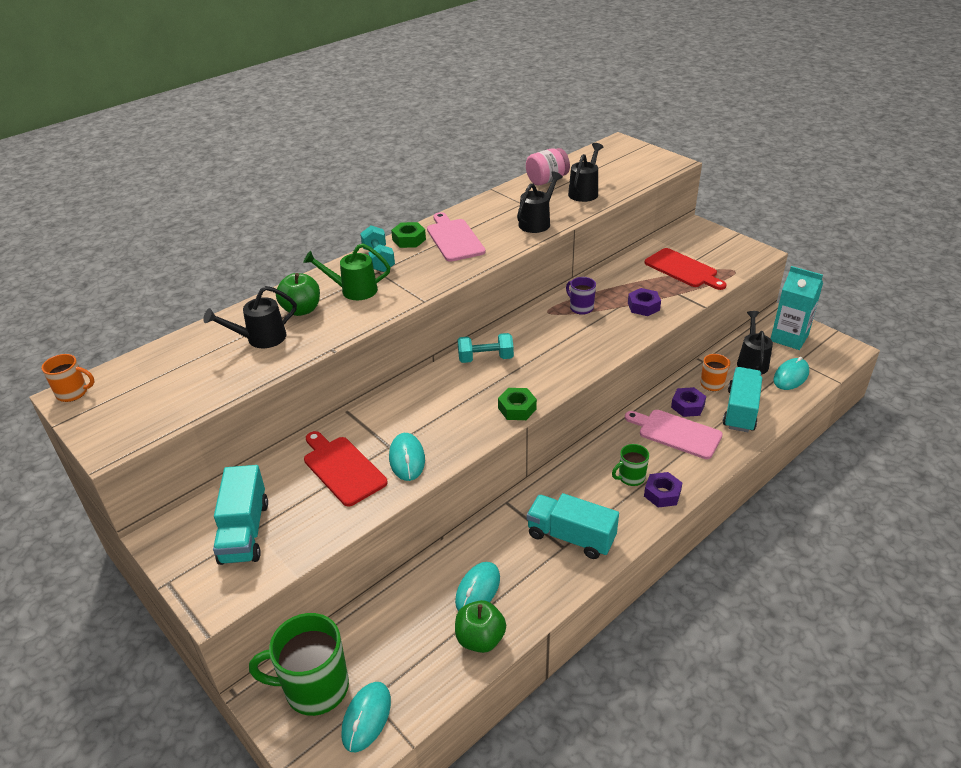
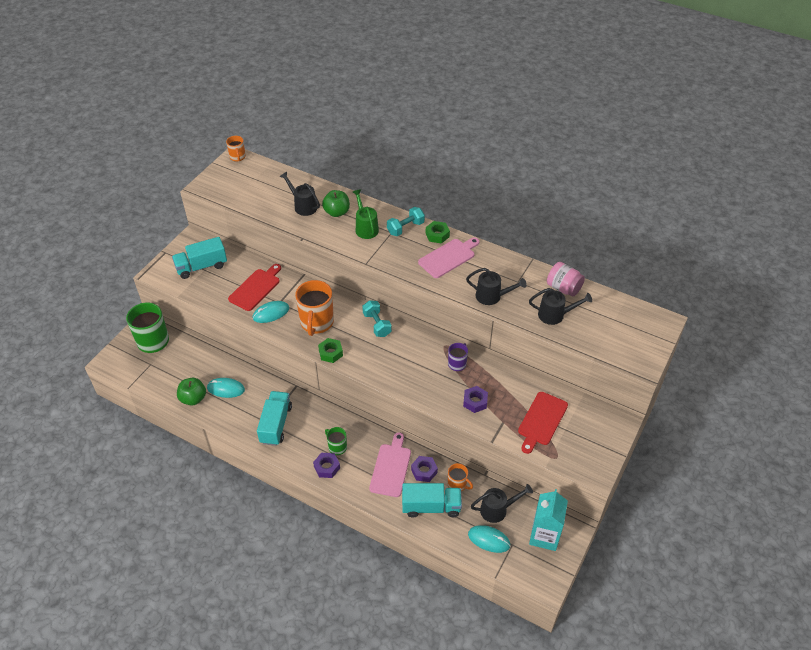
camera: 70 degrees right, 10 degrees up
turquoise mouse [341,682,391,752] -> none
none -> orange mug [295,280,334,336]

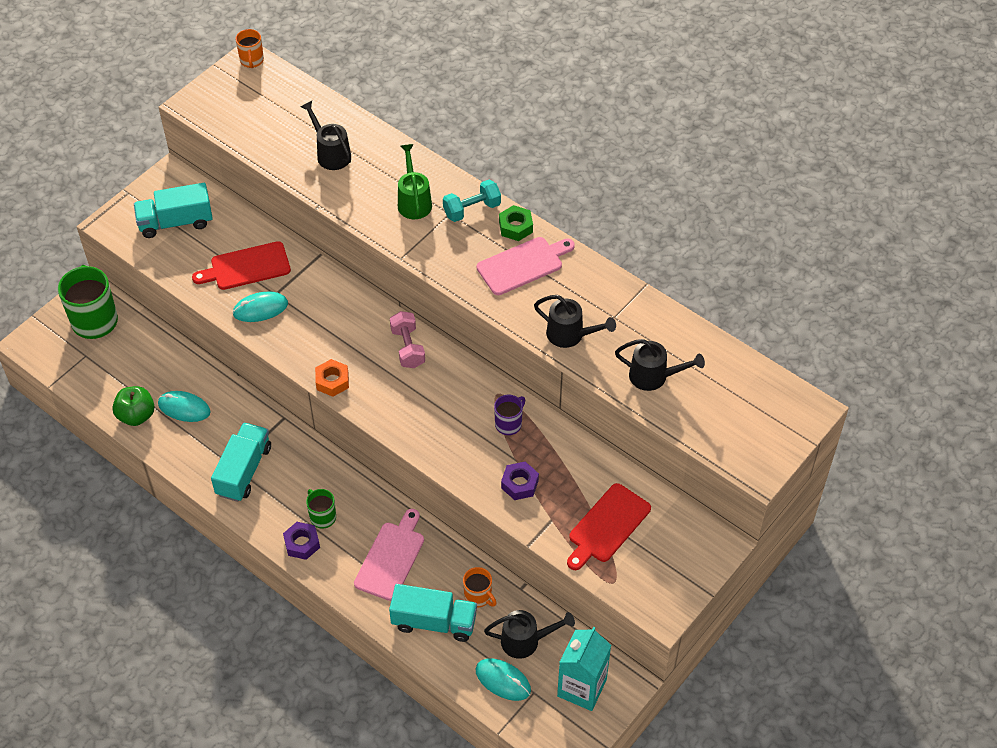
camera: 10 degrees right, 5 degrees up
red cutting board [228,264,281,311] -> red cutting board turned 150 degrees counterclockwise [192,241,291,290]
orange mug [295,280,334,336] -> none
green nut [318,338,343,363] -> orange nut [315,359,349,397]
green apple [322,190,350,217] -> none
turquoise dumbbell [362,300,392,337] -> pink dumbbell [390,311,425,368]
purple nut [411,456,438,482] -> none
pink jar [547,262,585,296] -> none

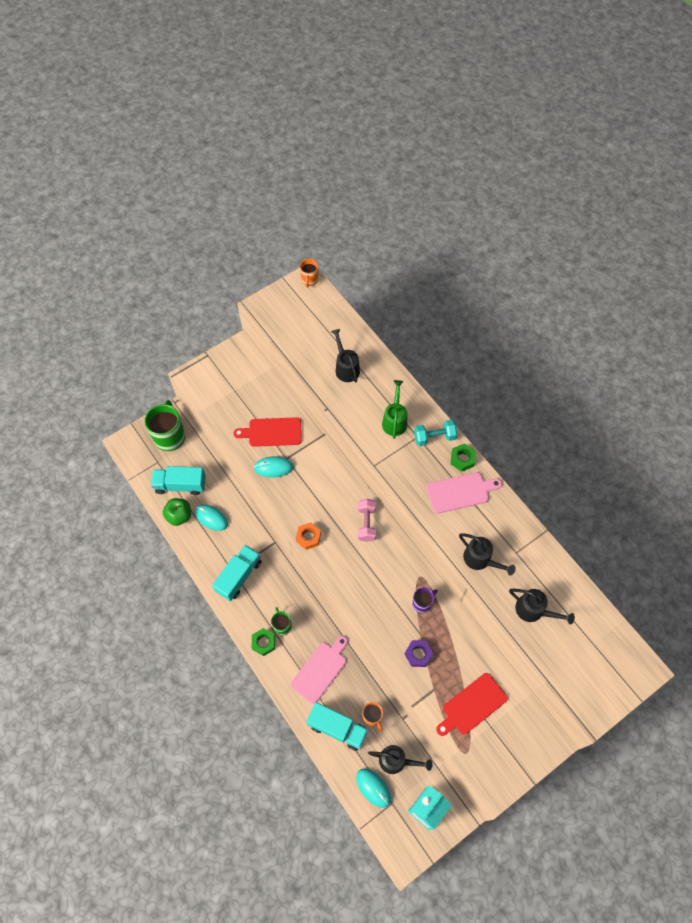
camera: 15 degrees right, 10 degrees up
turquoise truck [134,183,213,238] -> turquoise truck moved to [151,466,206,495]
purple nut [283,522,320,560] -> green nut [252,628,275,656]

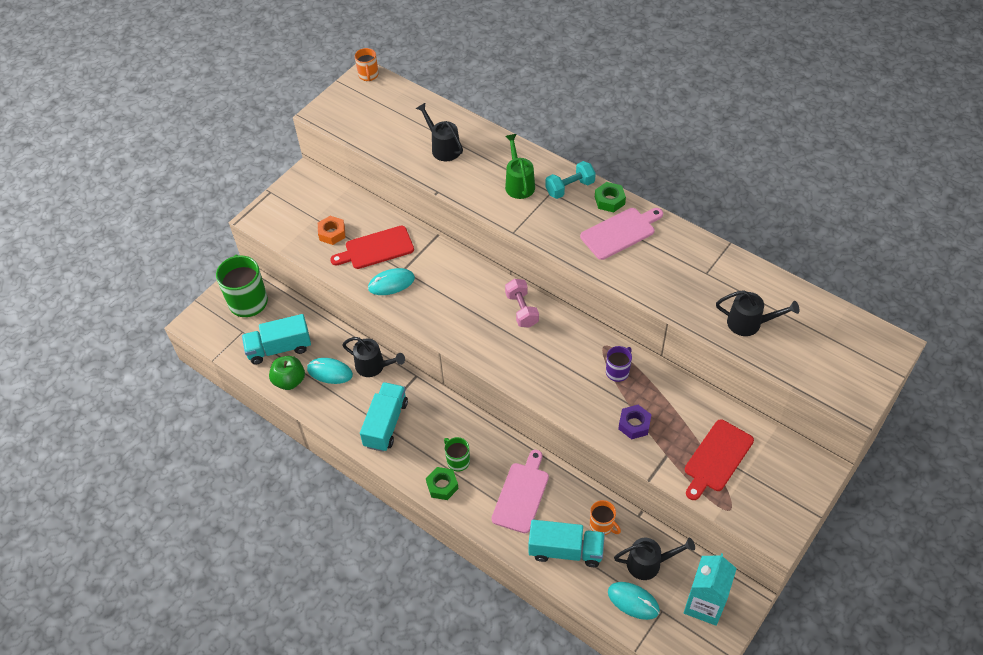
camera: 15 degrees left, 10 degrees down
orange nut [296,523,321,550] -> orange nut moved to [318,216,346,245]
black watering can [459,533,516,576] -> black watering can moved to [342,337,405,377]

